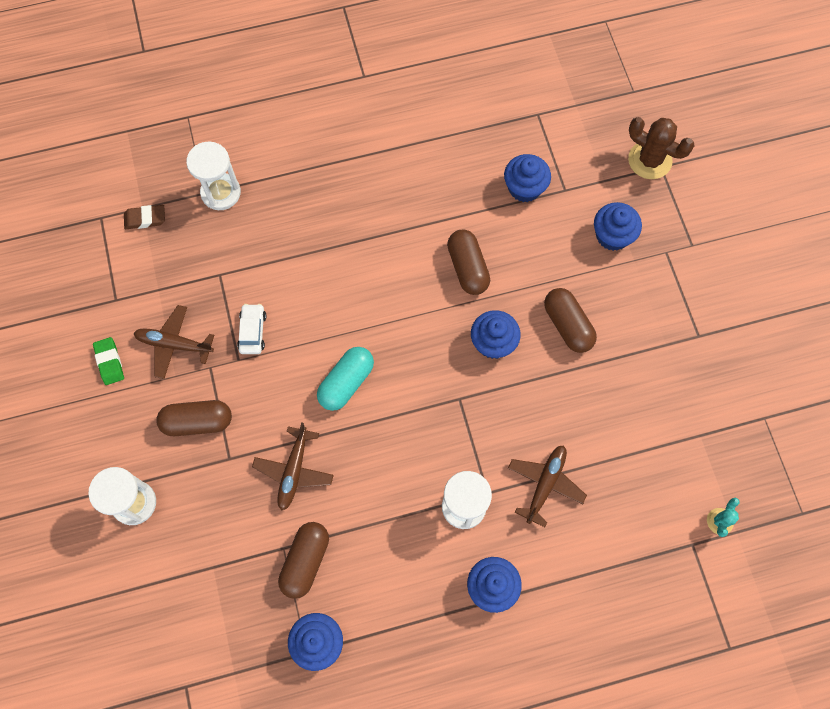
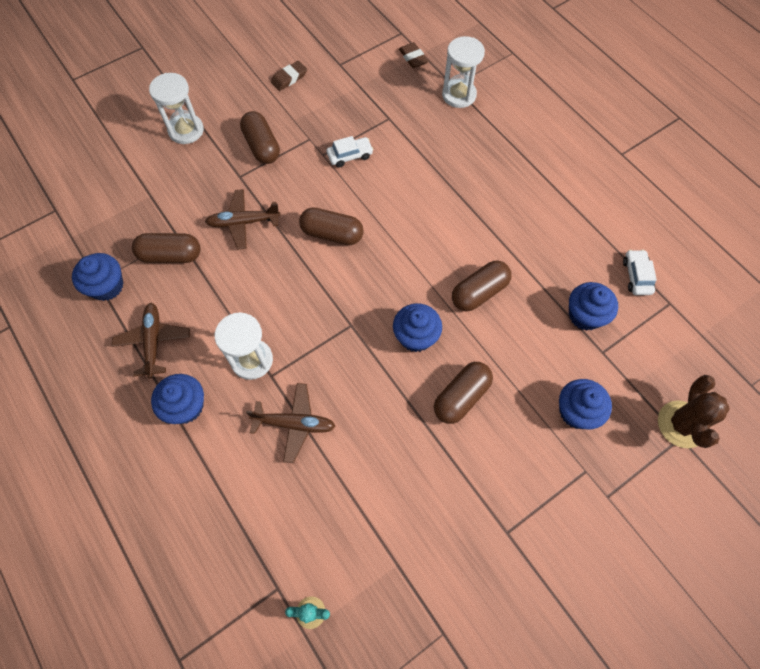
camera: 70 degrees right, 5 degrees down
green eraser [93,337,124,385] -> brown eraser [271,61,307,91]
brown plane [133,305,214,379] -> brown plane moved to [112,303,190,378]
turquoise capsule [317,347,374,411] -> brown capsule [299,207,364,245]
none -> white car [623,250,657,295]

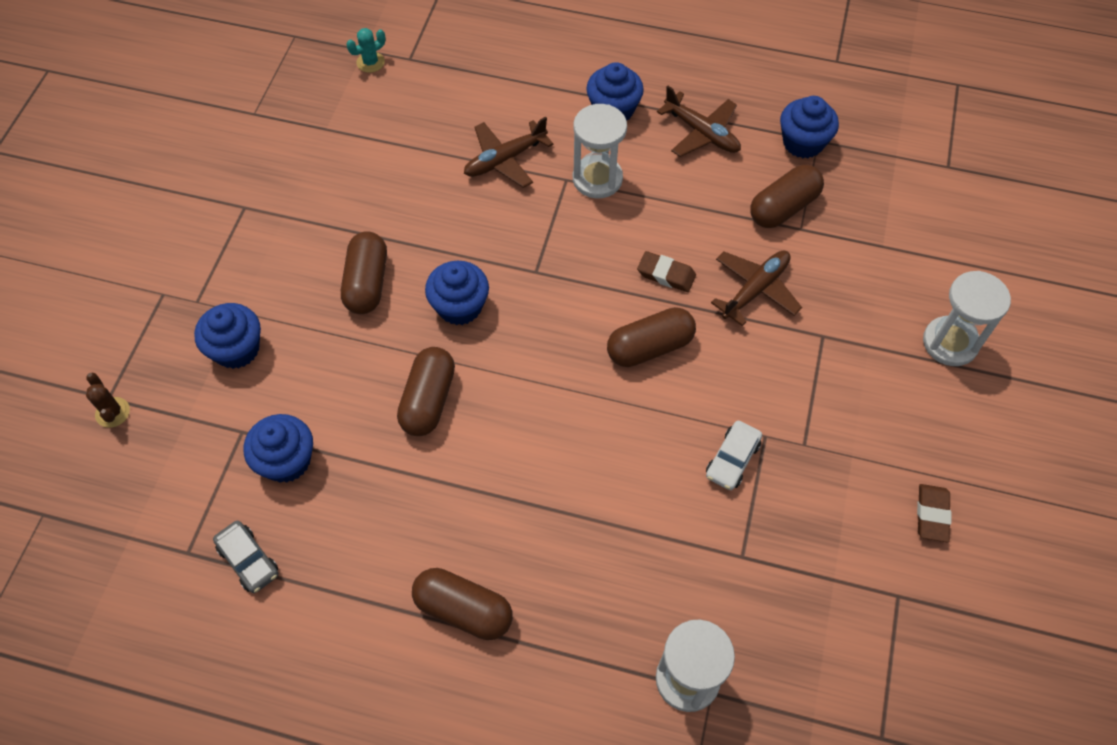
camera: 140 degrees right, 5 degrees down
brown capsule [240,111,280,164] -> brown capsule moved to [412,568,513,640]
brown eraser [399,42,429,68] -> brown eraser moved to [637,251,696,292]
white car [623,250,657,295] -> grey car [213,521,278,593]
brown cactus [658,375,730,448] -> brown cactus [86,373,130,428], size x0.54

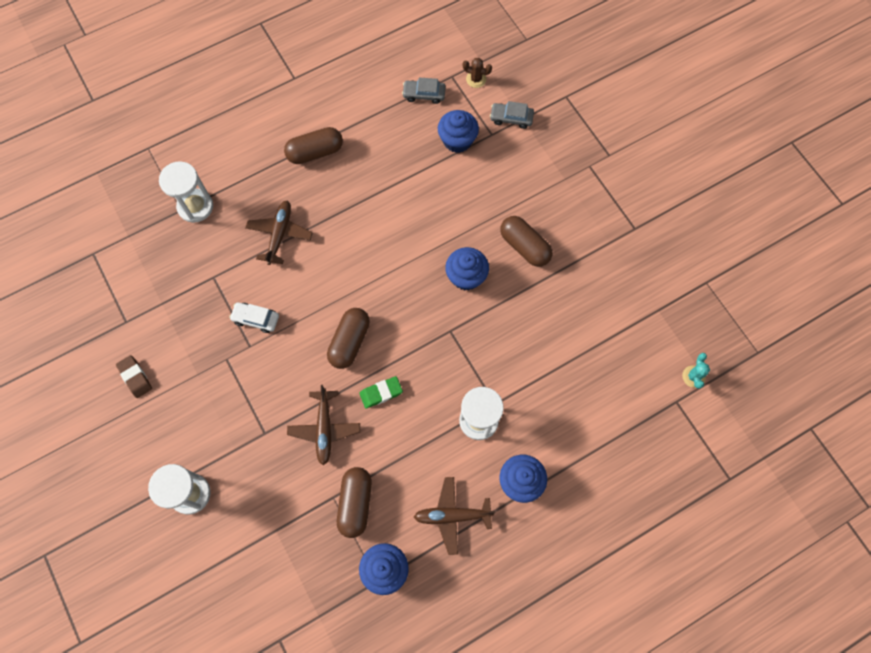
camera: 135 degrees right, 10 degrees up
brown cactus [86,373,130,428] -> brown cactus moved to [463,58,492,88]
blue cupcake [194,303,261,369] -> none
brown capsule [397,347,455,436] -> none
brown plane [464,117,554,188] -> brown plane moved to [245,201,313,265]
brown eraser [637,251,696,292] -> green eraser [359,376,403,409]
white car [706,421,762,490] -> white car turned 60 degrees counterclockwise [229,302,279,333]
none -> grey car [490,101,534,129]

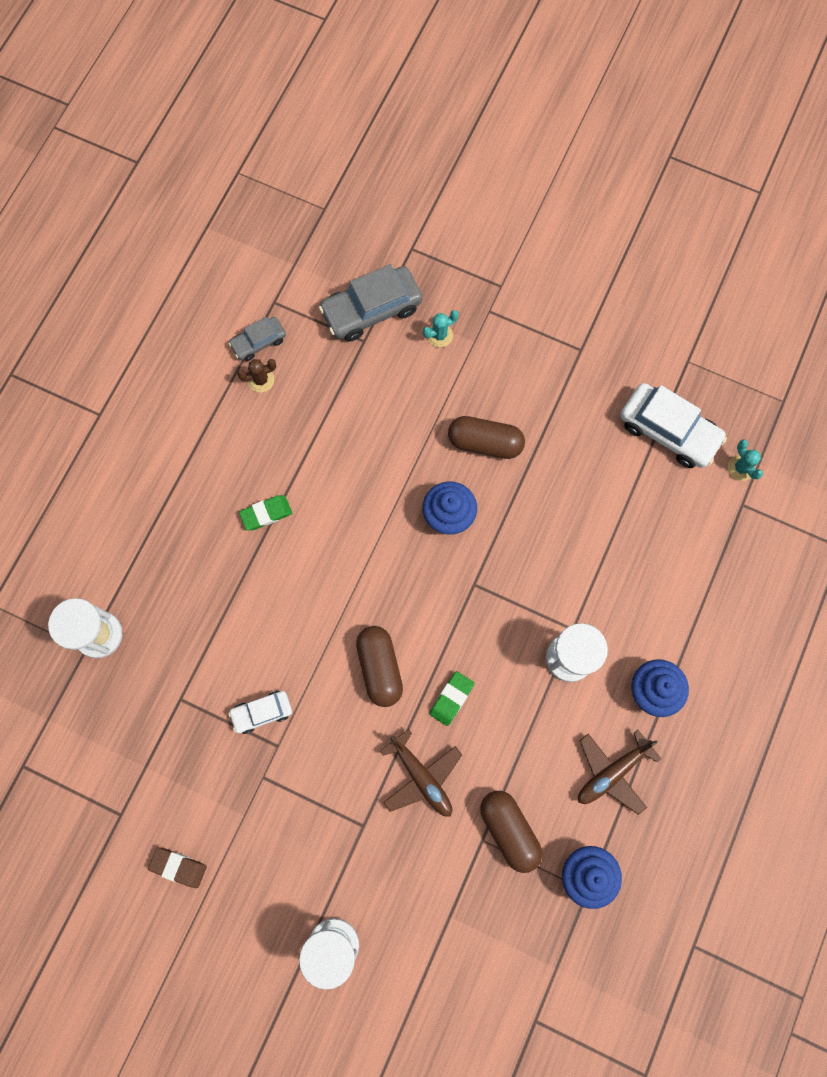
camera: 35 degrees left, 5 degrees up
brown plane [245,201,313,265] -> none
brown capsule [284,127,343,164] -> none
blue cupcake [438,110,479,153] -> none
brown cactus [463,58,492,88] -> brown cactus moved to [237,359,276,392]
grey car [490,101,534,129] -> grey car [319,264,422,342], size x1.80
none -> green eraser [239,495,292,530]
none -> turquoise cactus [423,310,459,347]
none -> white car [620,383,727,468]

